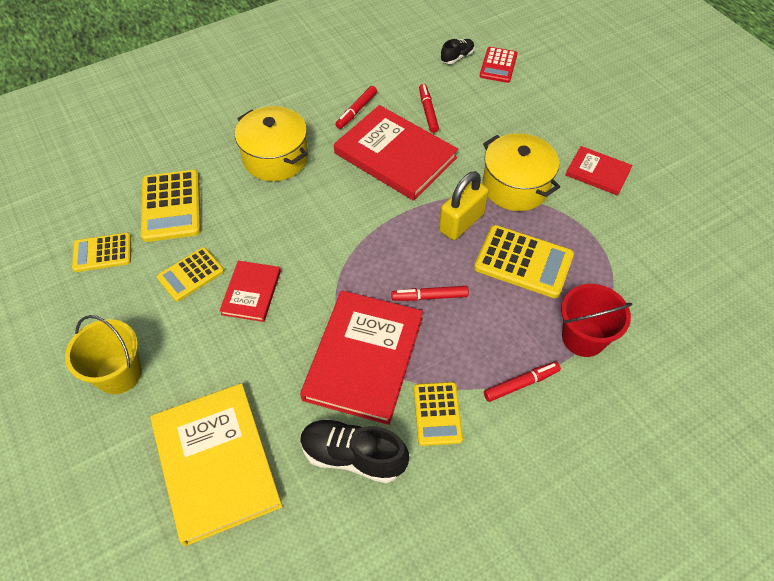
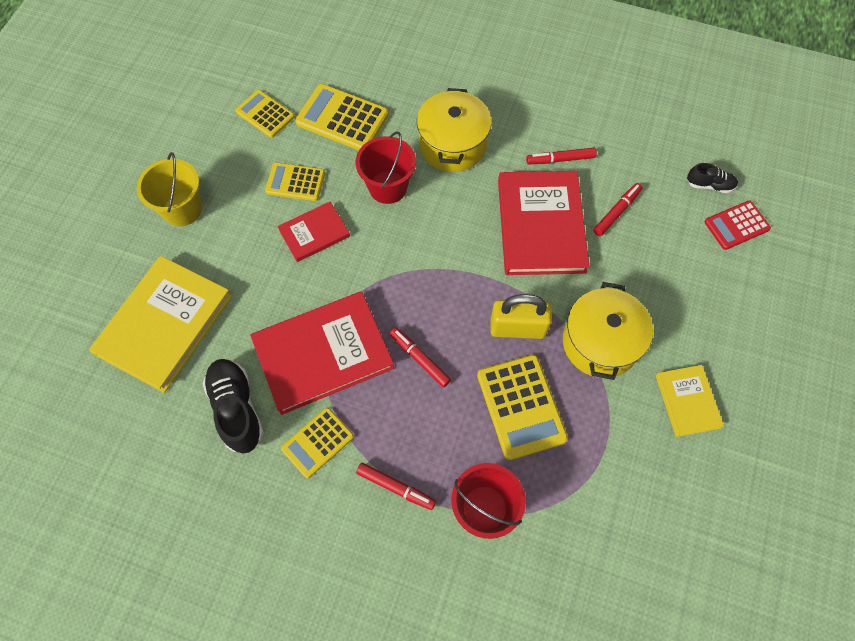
camera: 50 degrees right, 10 degrees up
yellow calculator [141,170,201,242] -> yellow calculator turned 75 degrees clockwise [295,84,389,150]
red book [566,146,632,196] -> yellow book [656,365,724,437]
none -> red bucket [355,131,416,204]

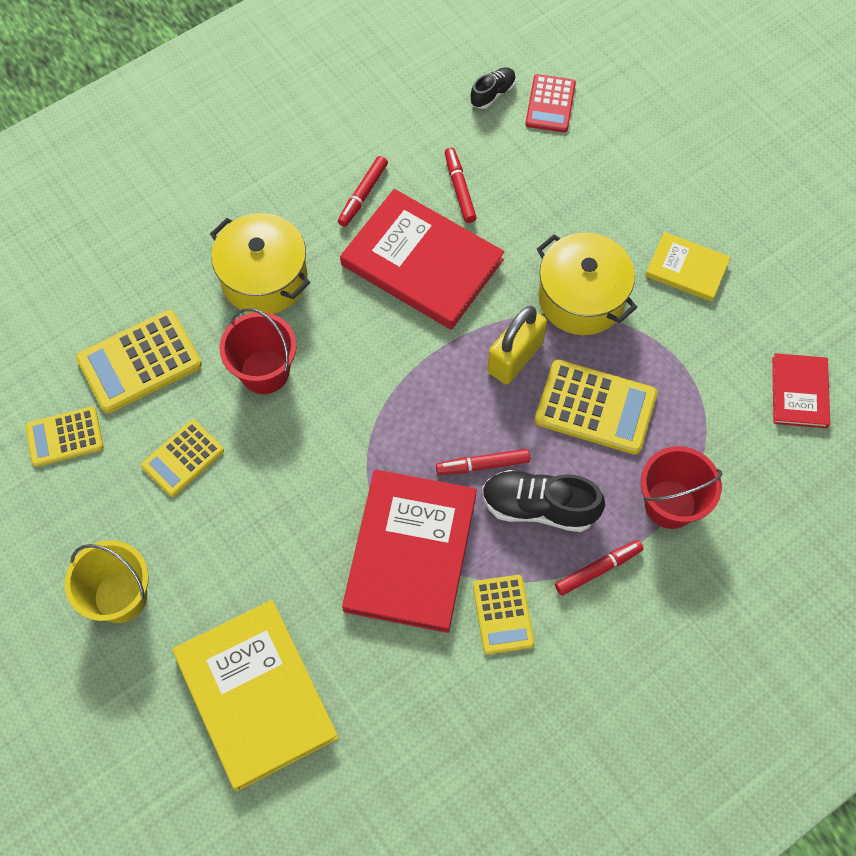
camera: 55 degrees left, 0 degrees up
black shoe [203,359,264,454] -> black shoe moved to [482,470,605,532]
red book [278,201,350,262] -> red book moved to [772,353,830,428]

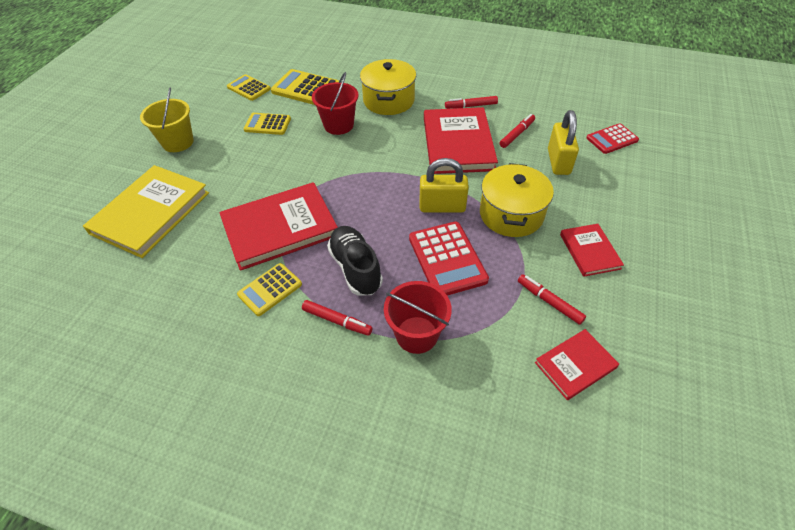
camera: 55 degrees right, 15 degrees down
red marker [436,449,530,475] -> red marker moved to [518,274,586,325]
black shoe [470,67,516,109] -> none
yellow calculator [535,359,657,455] -> red calculator [409,221,489,296]
yellow book [645,232,731,302] -> red book [560,224,624,277]
none -> yellow padlock [548,110,579,175]

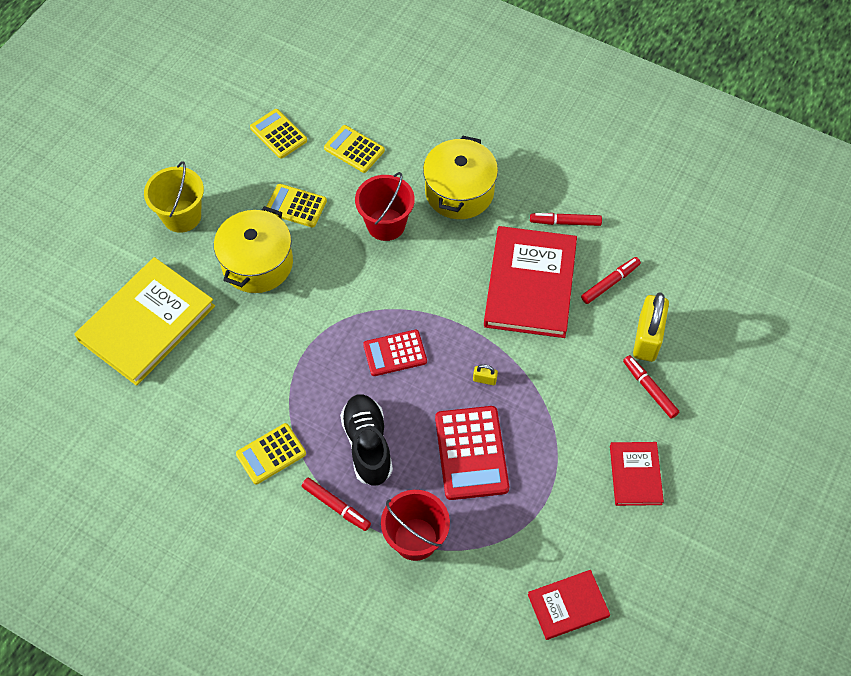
camera: 10 degrees right, 10 degrees up
red book [219,182,338,271] -> none
yellow calculator [271,69,339,105] -> yellow calculator [324,125,385,173], size x0.64
yellow padlock [420,158,469,213] -> yellow padlock [473,364,498,385], size x0.42
yellow pot [480,163,554,237] -> yellow pot moved to [214,206,293,293]
red marker [518,274,586,325] -> red marker moved to [623,355,679,419]
red calculator [586,123,639,154] -> red calculator moved to [363,330,427,376]

